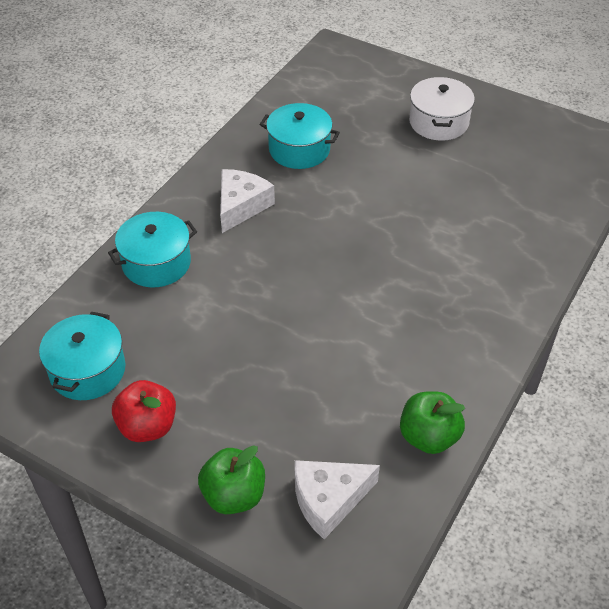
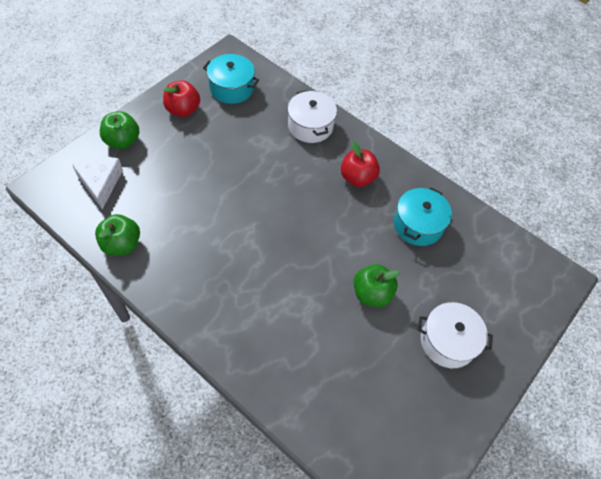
camera: 95 degrees right, 10 degrees up
turquoise pot [108,212,197,287] -> white pot [288,90,337,143]
white cheese [220,169,275,233] -> red apple [341,142,380,187]
none -> green apple [354,264,400,307]

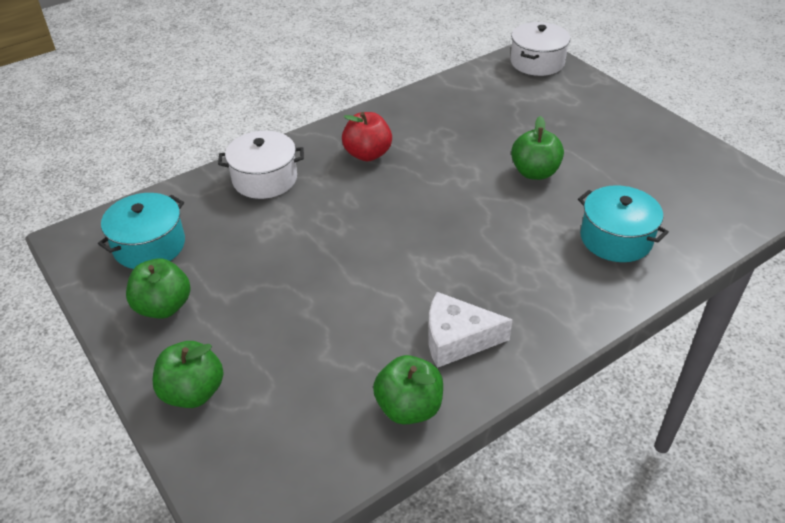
camera: 70 degrees left, 15 degrees down
white cheese [72,157,123,210] -> white cheese moved to [429,292,513,368]
red apple [163,80,200,117] -> green apple [126,258,191,319]
turquoise pot [394,188,452,246] -> turquoise pot moved to [578,185,669,262]
white pot [418,302,493,368] -> white pot moved to [510,22,570,76]

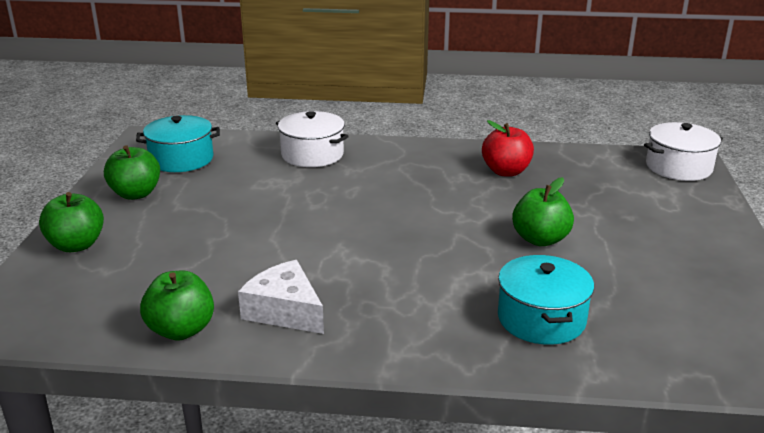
camera: 40 degrees right, 15 degrees down
red apple [342,112,392,161] -> red apple moved to [482,120,534,176]

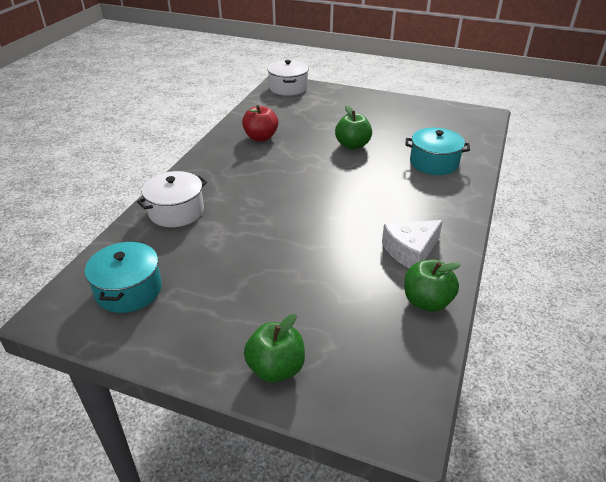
camera: 75 degrees left, 10 degrees up
green apple [104,145,160,200] -> none

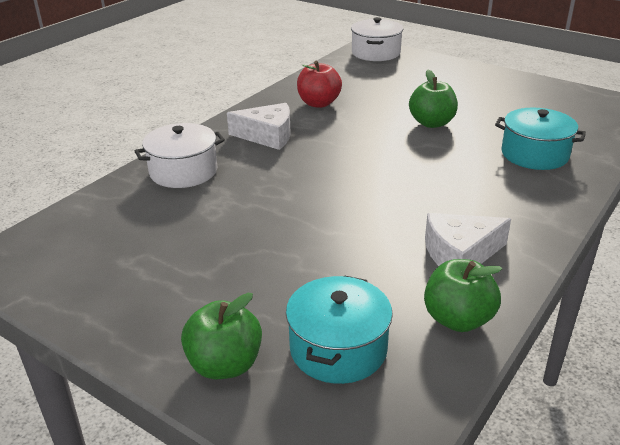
camera: 15 degrees right, 5 degrees down
turquoise pot [85,241,162,313] -> turquoise pot moved to [286,275,393,384]
none -> white cheese [227,103,291,150]

